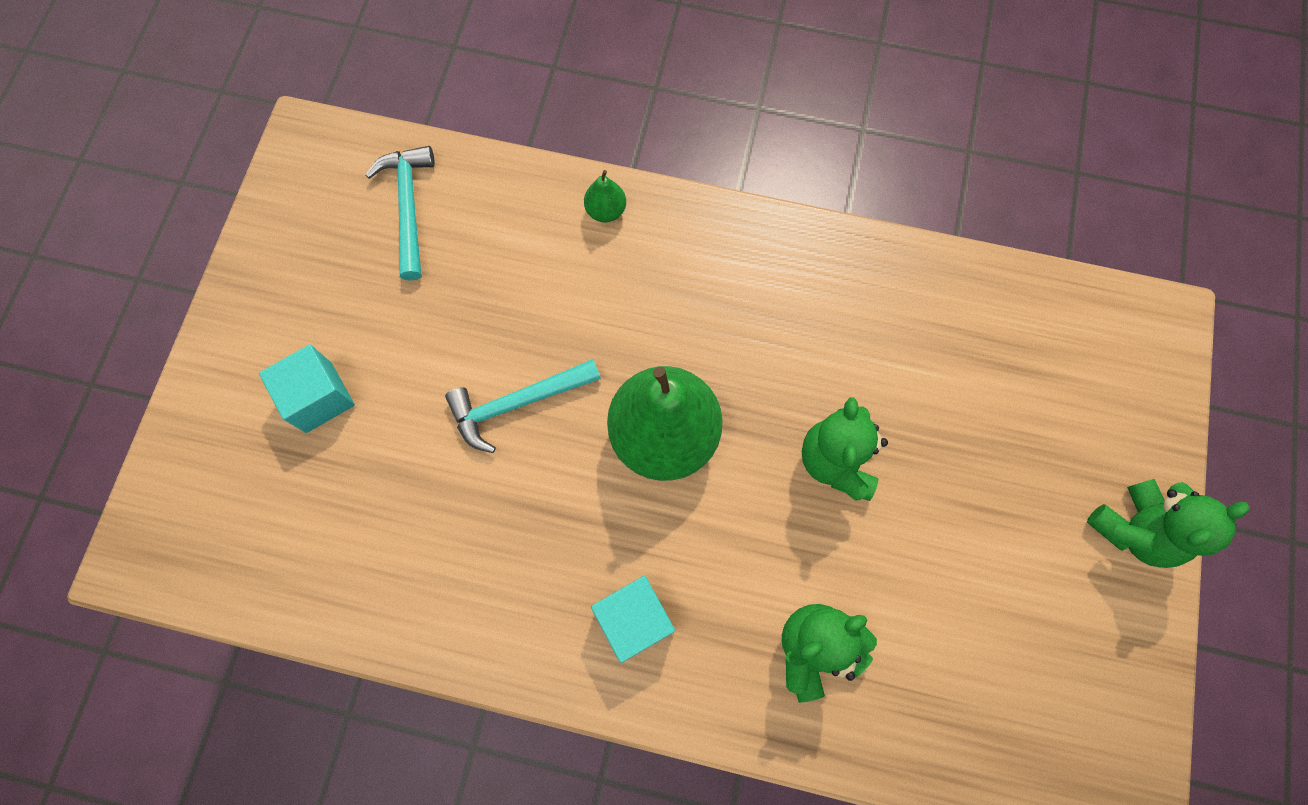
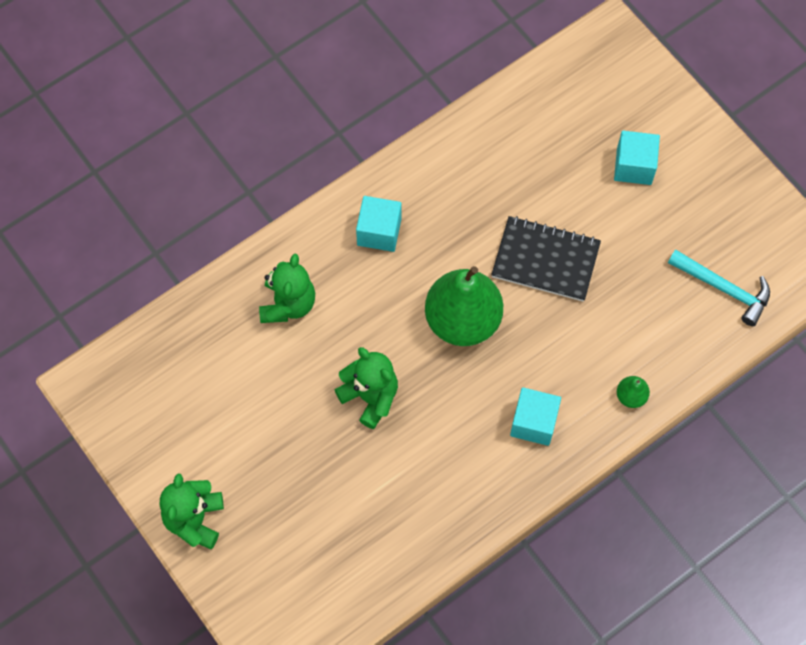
camera: 130 degrees right, 5 degrees down
turquoise hammer [445,359,601,453] -> black notebook [491,216,601,302]
none -> turquoise cube [510,387,561,446]

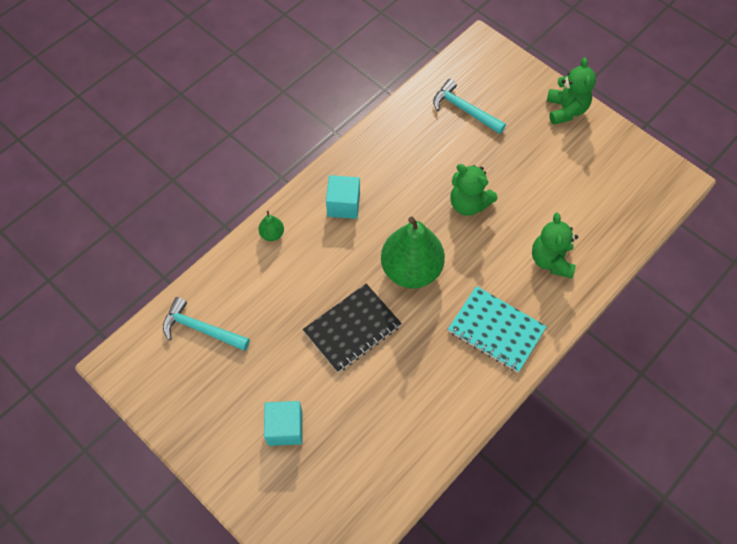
camera: 170 degrees right, 5 degrees down
turquoise cube [356,196,402,252] -> turquoise notebook [448,286,547,372]
black notebook [491,216,601,302] -> black notebook turned 45 degrees counterclockwise [303,284,402,372]
none -> turquoise hammer [433,79,506,134]

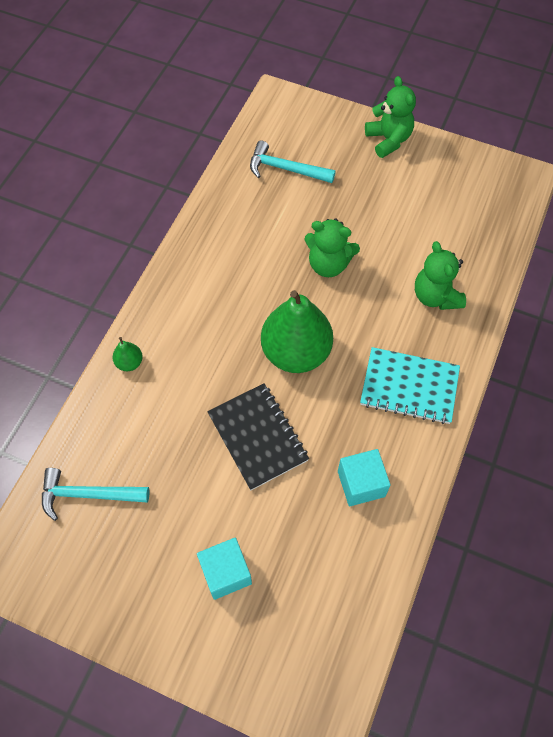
camera: 20 degrees left, 0 degrees up
black notebook [303,284,402,372] -> black notebook turned 60 degrees counterclockwise [207,383,309,490]
turquoise cube [326,175,360,219] -> turquoise cube moved to [338,449,391,506]

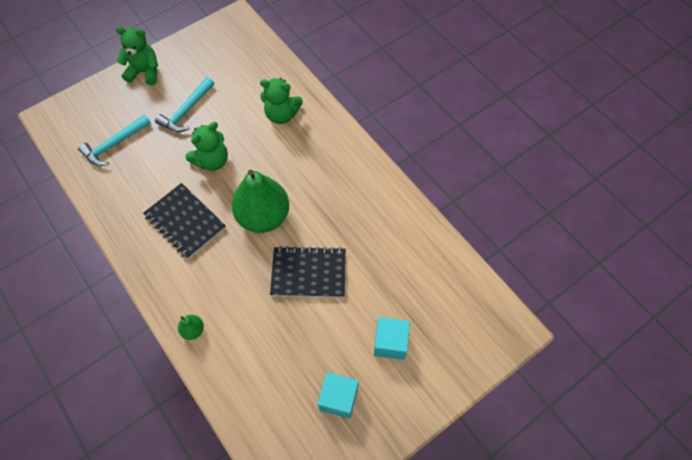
camera: 60 degrees left, 0 degrees up
turquoise hammer [42,468,149,521] -> turquoise hammer moved to [155,77,214,132]
turquoise cube [338,449,391,506] -> turquoise cube moved to [318,372,359,419]
turquoise notebook [360,347,460,424] -> none
none -> black notebook [143,183,226,259]

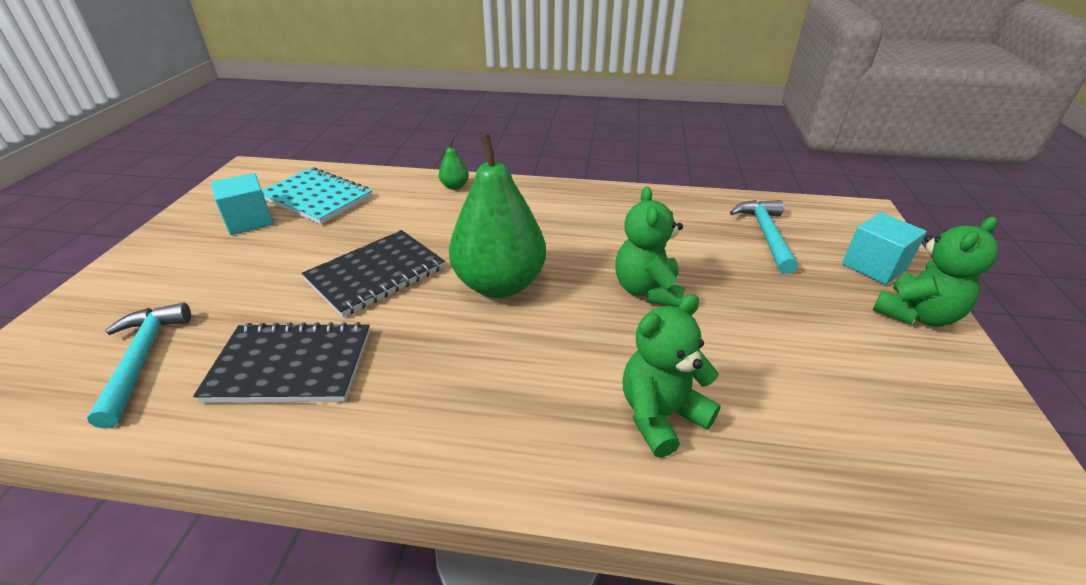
camera: 135 degrees right, 25 degrees down
black notebook [143,183,226,259] -> black notebook moved to [193,322,370,403]
turquoise hammer [155,77,214,132] -> turquoise hammer moved to [87,303,191,429]
turquoise cube [374,317,410,360] -> turquoise cube moved to [842,212,927,285]
none -> turquoise notebook [262,167,372,224]

